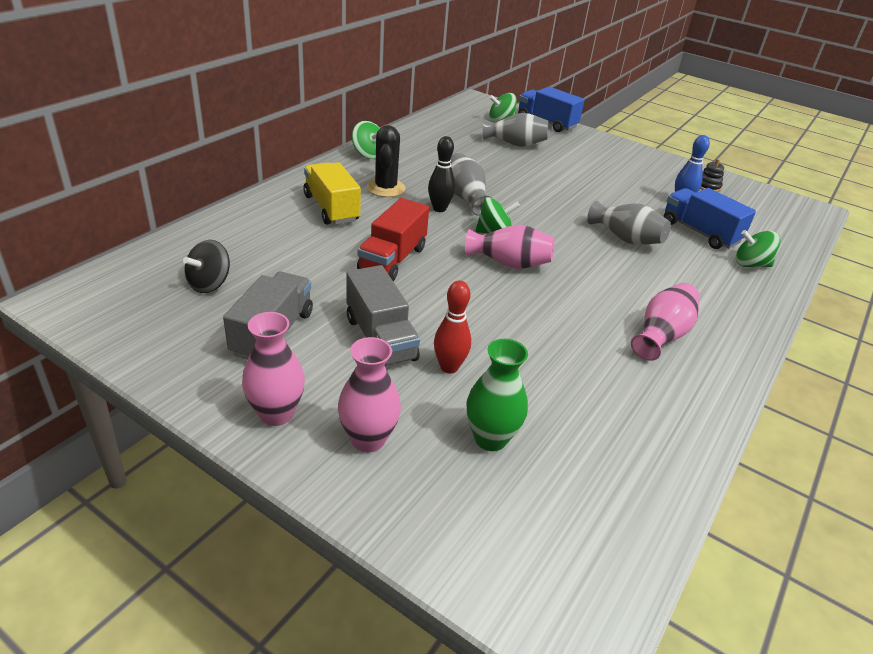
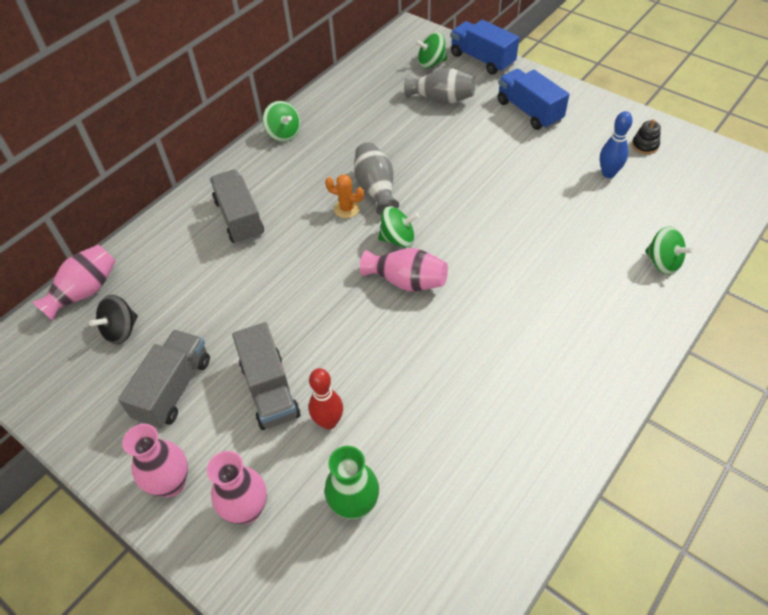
camera: 10 degrees right, 15 degrees up
yellow truck [303,162,361,225] -> grey truck [210,169,264,244]
red truck [357,198,429,281] -> none
black cactus [367,125,405,197] -> none
black bowling pin [428,136,455,212] -> orange cactus [325,174,364,218]
grey vase [587,201,671,245] -> none
pink vase [631,283,700,361] -> pink vase moved to [32,245,116,321]
blue truck [664,188,756,249] -> blue truck moved to [497,69,569,130]
green spinning top [736,230,781,267] -> green spinning top turned 150 degrees counterclockwise [645,226,694,275]

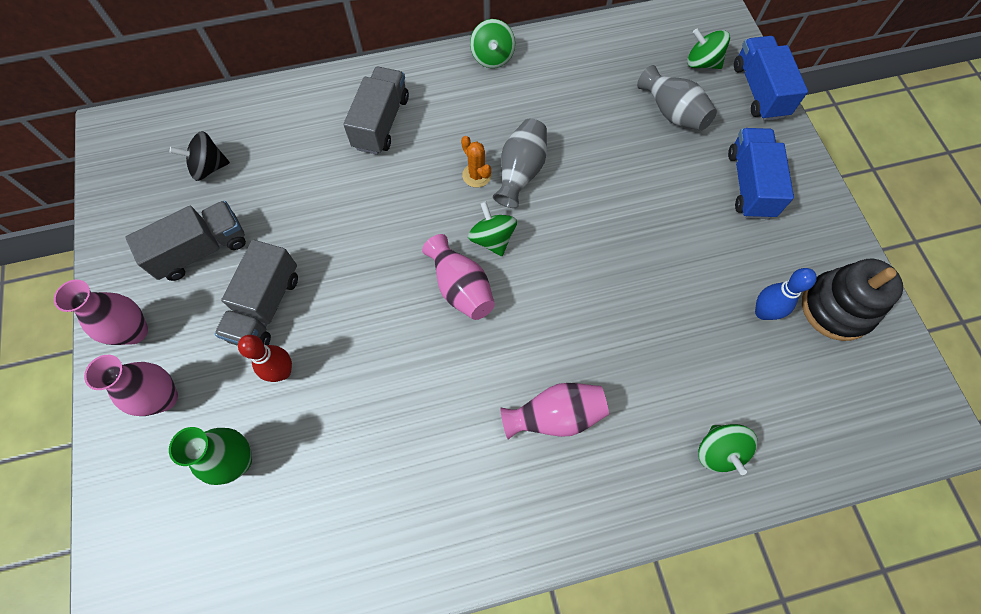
camera: 35 degrees right, 15 degrees up
pink vase [32,245,116,321] -> pink vase moved to [500,383,609,439]
green spinning top [378,206,419,248] -> green spinning top turned 150 degrees counterclockwise [468,201,517,256]
black stacking toy [632,119,661,154] -> black stacking toy [802,259,903,341], size x2.08

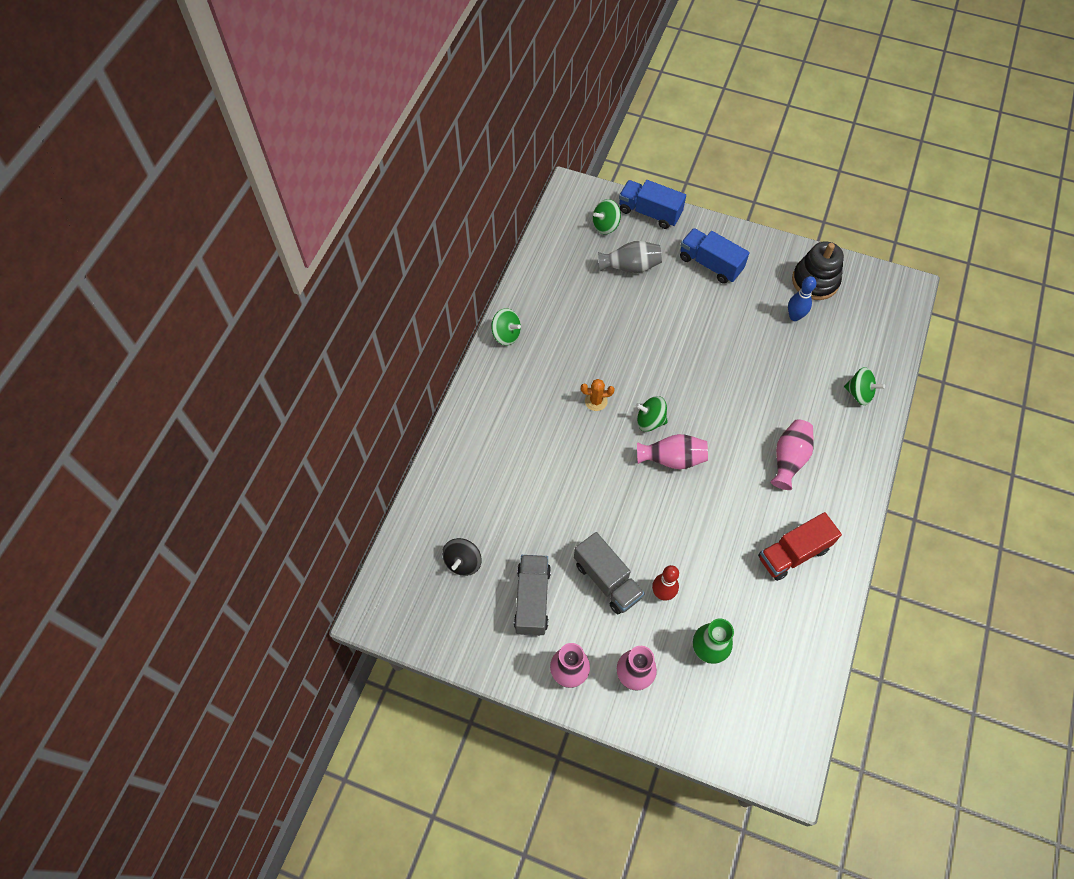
camera: 55 degrees left, 5 degrees down
grey truck [343,67,409,155] -> none
grey vase [493,118,547,208] -> none
none -> red truck [758,512,842,581]

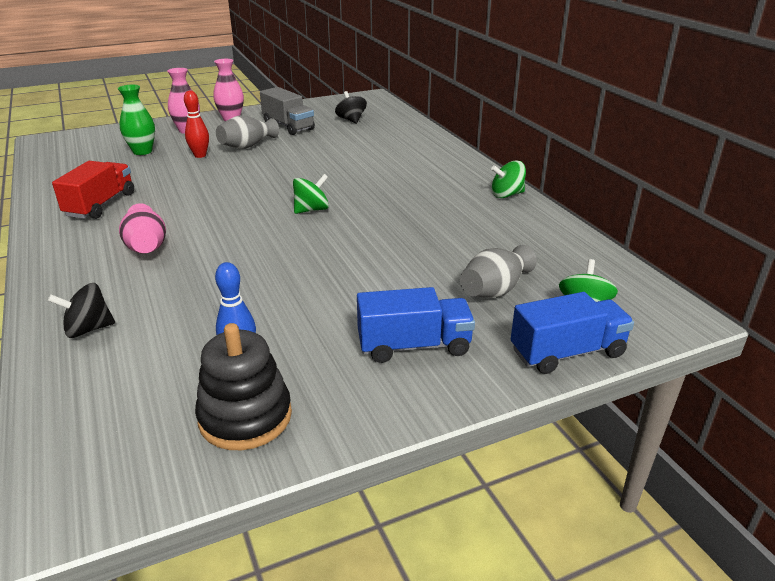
camera: 135 degrees right, 30 degrees down
grey truck [574,532,645,614] -> grey vase [216,115,279,149]
orange cactus [581,379,615,411] -> none
pink vase [637,434,708,469] -> none
green spinning top [844,367,885,405] -> black spinning top [48,283,115,338]

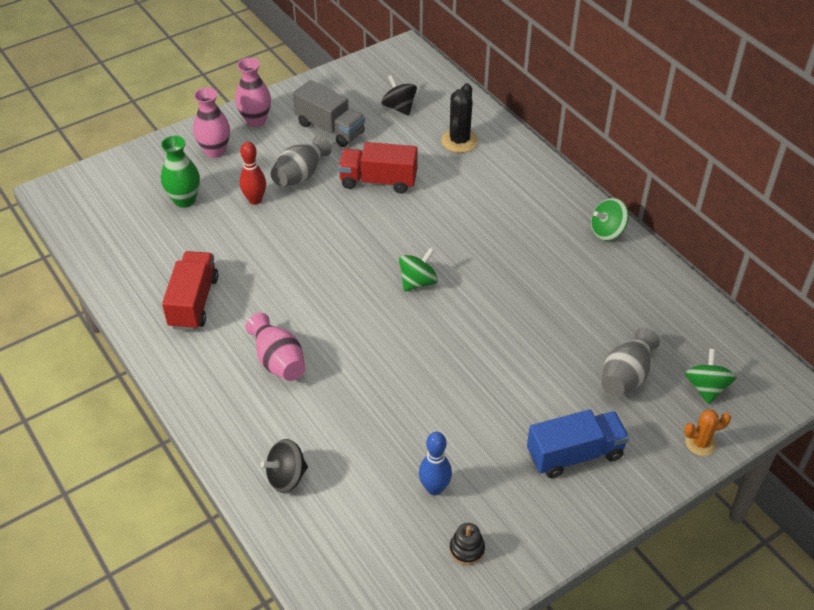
camera: 10 degrees left, 15 degrees up
black stacking toy [195,323,292,450] -> black stacking toy [449,523,485,565], size x0.48
blue truck [511,292,634,374] -> orange cactus [684,409,731,456]
none -> red truck [338,142,418,194]
none -> black cactus [441,83,478,153]

